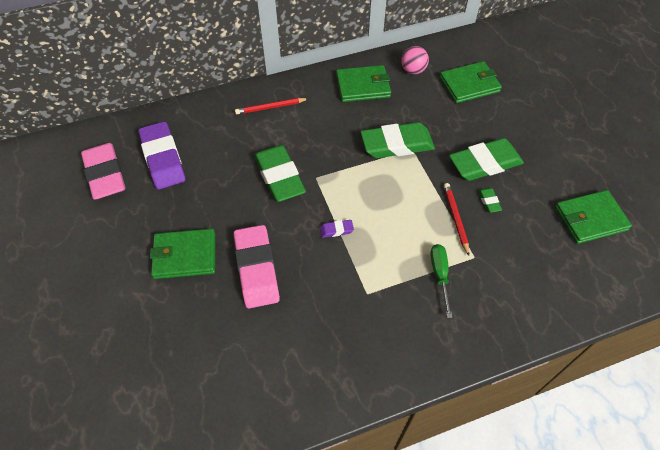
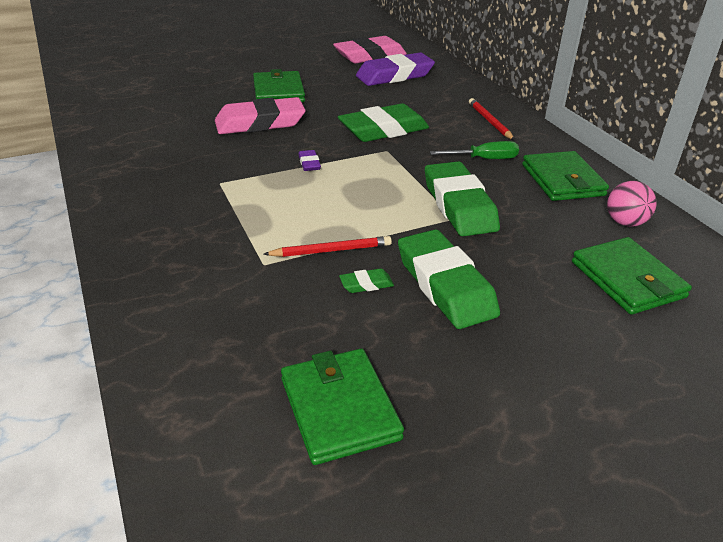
camera: 85 degrees right, 20 degrees down
green screwdriver [430,244,452,318] -> green screwdriver moved to [430,141,519,159]

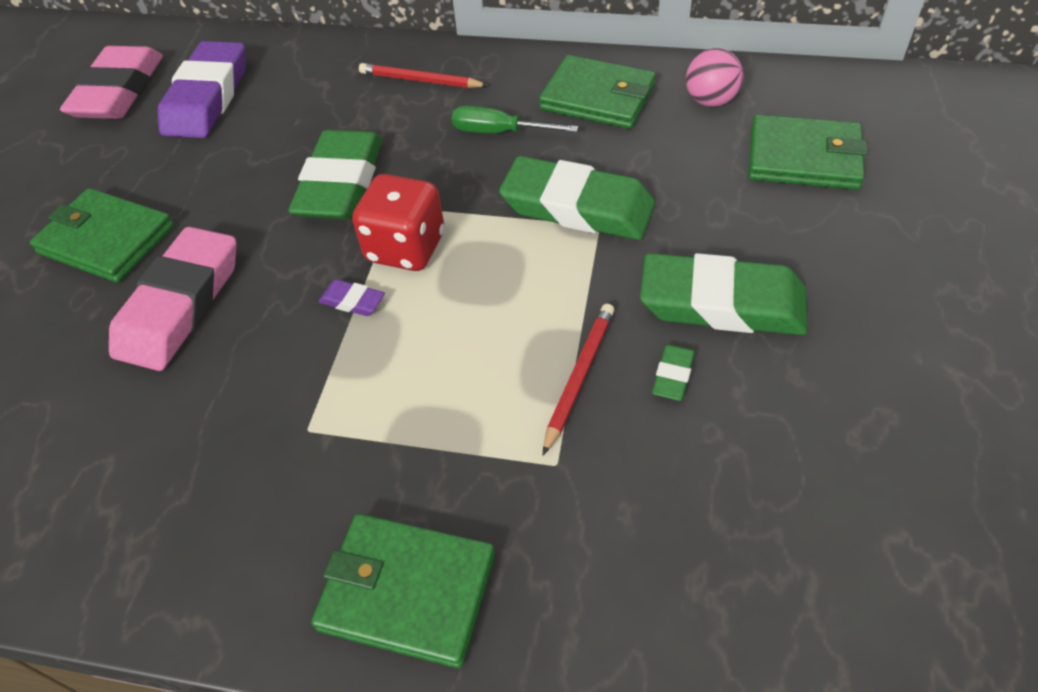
camera: 50 degrees left, 15 degrees up
green wallet [281,349,404,465] -> green wallet moved to [311,513,495,668]
green screwdriver [430,141,519,159] -> green screwdriver turned 105 degrees counterclockwise [452,106,578,133]
none -> red dice [352,174,445,271]

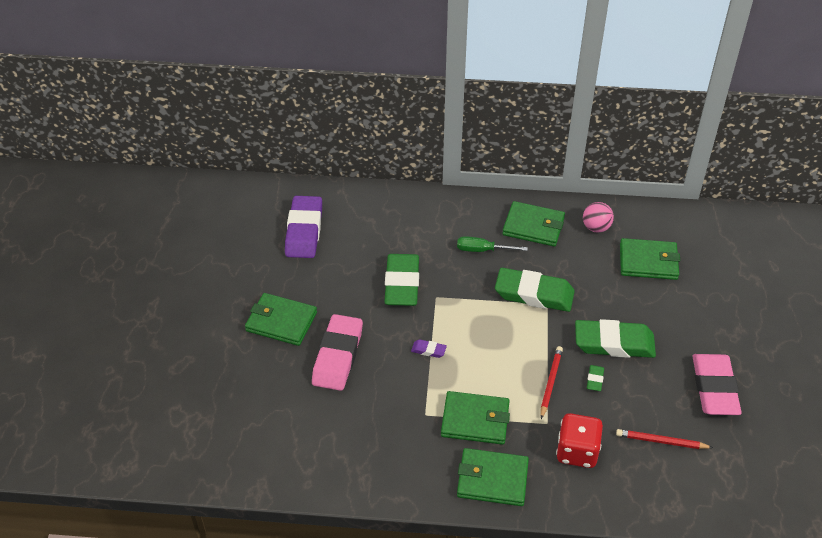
camera: 10 degrees left, 5 degrees down
pink eraser [60,46,163,119] -> pink eraser moved to [692,354,742,415]
red dice [352,174,445,271] -> red dice moved to [556,413,603,468]
red pencil [359,63,489,88] -> red pencil moved to [616,429,713,449]
none -> green wallet [441,391,510,445]

